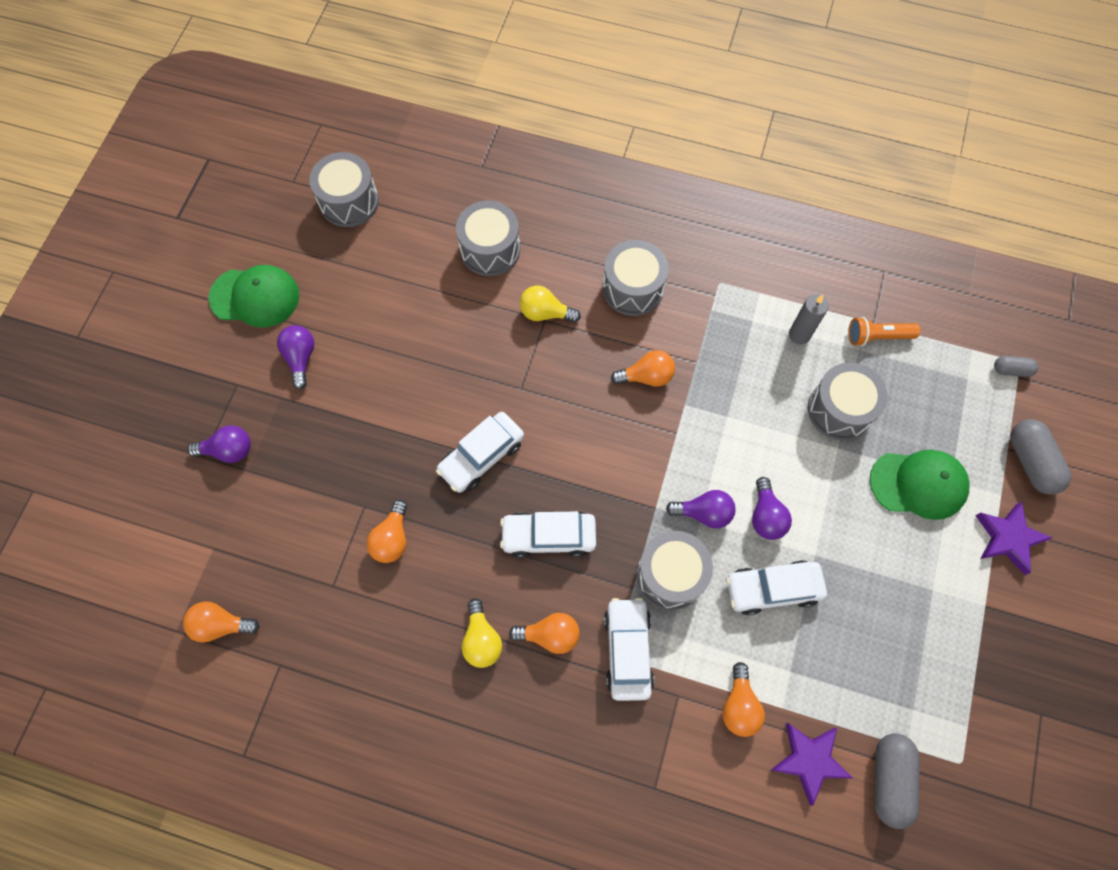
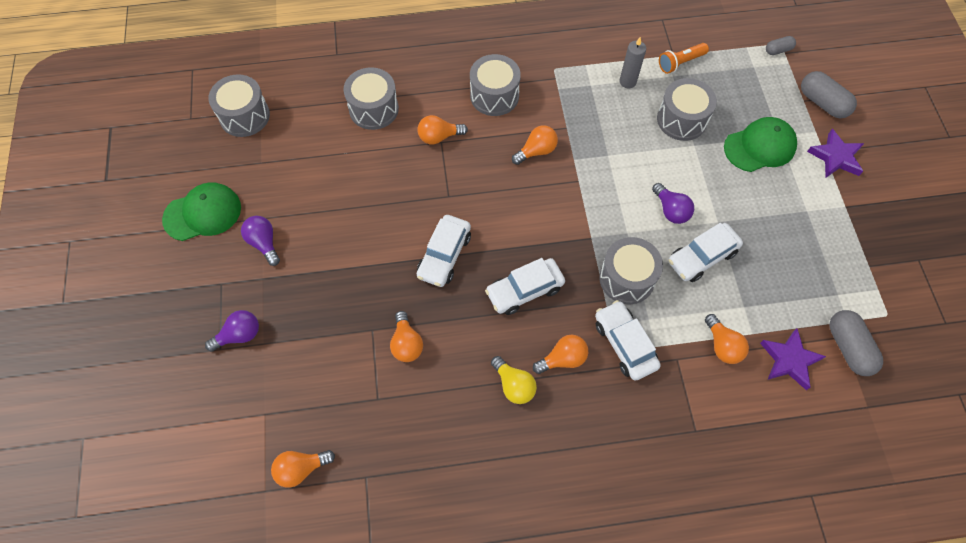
camera: 25 degrees left, 5 degrees down
yellow light bulb [520,286,581,323] -> orange light bulb [417,115,468,145]
purple light bulb [666,490,736,528] -> none

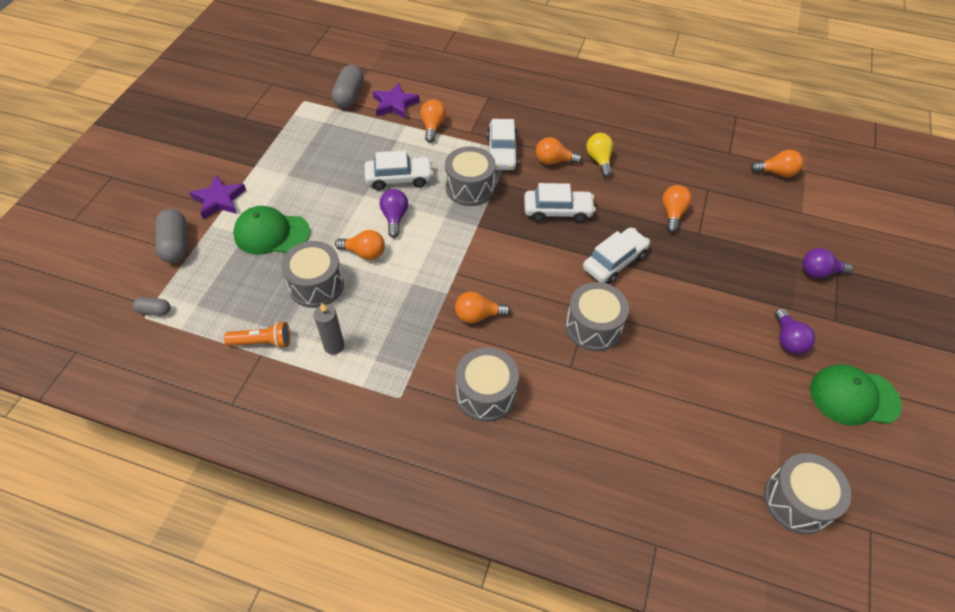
camera: 155 degrees left, 10 degrees down
grey drum [344,67,399,130] -> grey drum moved to [565,282,629,351]
orange light bulb [417,115,468,145] -> orange light bulb moved to [335,230,385,260]

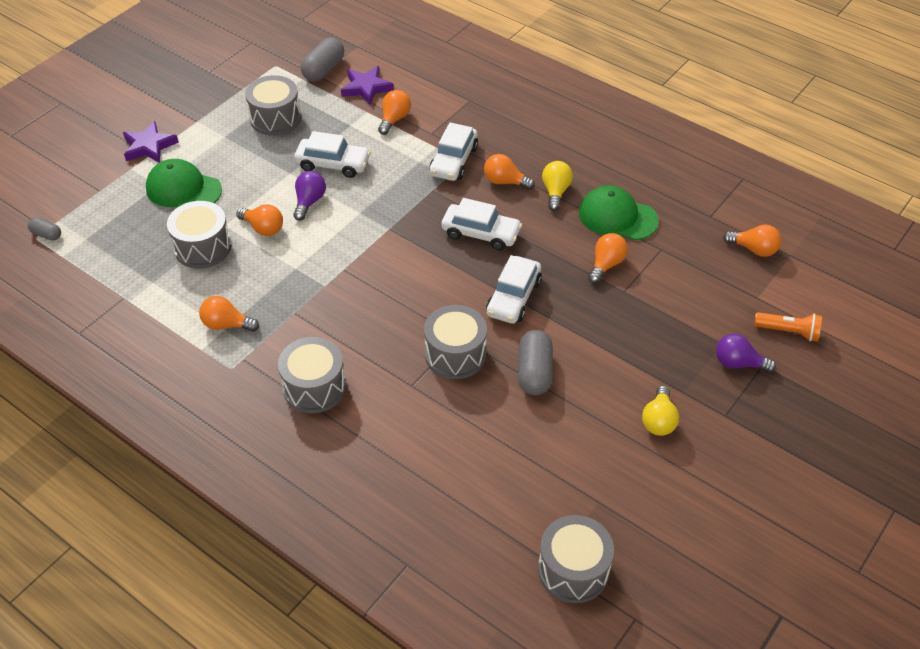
camera: 20 degrees right, 5 degrees down
grey capsule [155,209,188,263] -> grey capsule moved to [518,330,553,395]
orange flashlight [224,321,290,348] -> orange flashlight moved to [754,312,822,341]
grey candle [314,303,345,355] -> none
grey drum [445,146,496,206] -> grey drum moved to [245,75,301,136]
orange light bulb [455,292,511,323] -> orange light bulb moved to [199,296,259,332]
white car [583,228,650,284] -> white car turned 135 degrees clockwise [486,255,542,324]
purple light bulb [775,308,815,354] -> yellow light bulb [642,386,679,436]
green cap [810,364,902,426] -> green cap moved to [579,185,659,240]

